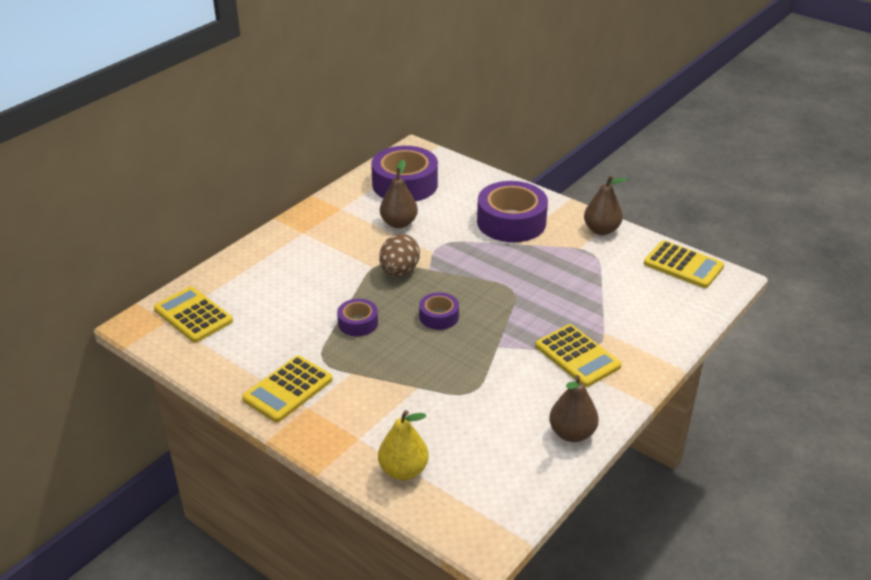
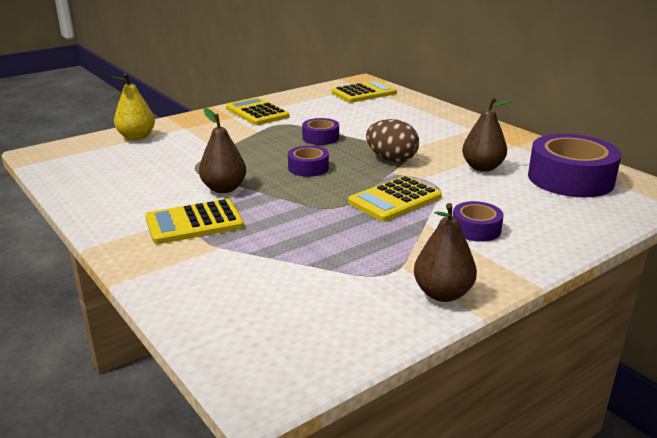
camera: 105 degrees right, 10 degrees down
purple tape [477,181,548,242] -> purple tape [453,201,504,242], size x0.51
brown pear [549,375,599,442] -> brown pear moved to [199,108,246,193]
yellow calculator [644,240,724,288] -> yellow calculator moved to [348,176,442,222]

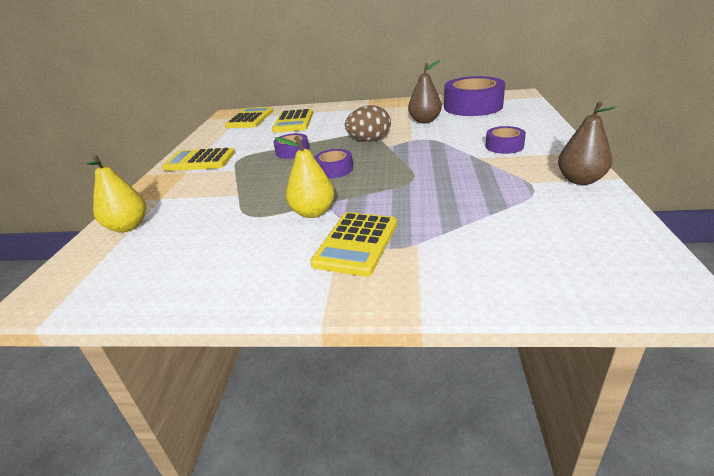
camera: 45 degrees left, 5 degrees up
brown pear [199,108,246,193] -> yellow pear [275,136,335,218]
yellow calculator [348,176,442,222] -> yellow calculator moved to [272,109,313,133]

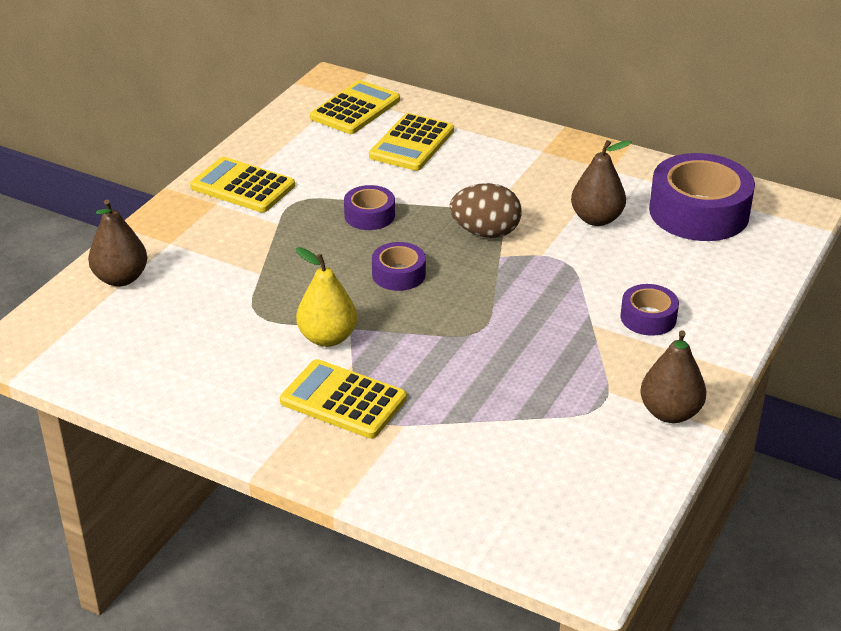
camera: 20 degrees right, 5 degrees up
yellow pear [86,155,146,232] -> brown pear [88,199,147,287]
yellow calculator [310,212,397,276] -> yellow calculator turned 75 degrees clockwise [280,359,407,439]

